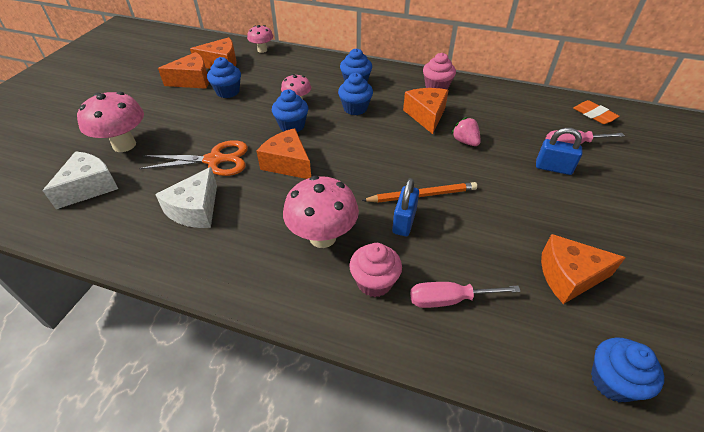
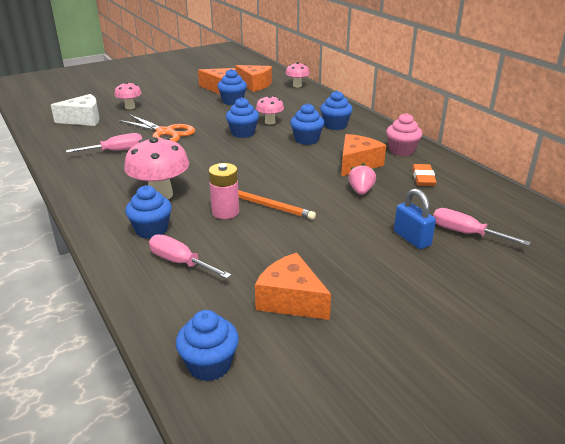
camera: 40 degrees right, 15 degrees down
pink mushroom [77,92,144,152] -> pink mushroom [114,82,142,109], size x0.57
white cheese [155,167,217,228] -> pink screwdriver [66,133,142,153]
orange cheese [256,128,311,179] -> none
pink cupcake [349,243,402,297] -> blue cupcake [125,185,172,239]
blue padlock [392,178,419,236] -> pink battery [209,163,239,219]
orange eraser [573,100,620,124] -> orange eraser moved to [412,164,437,186]

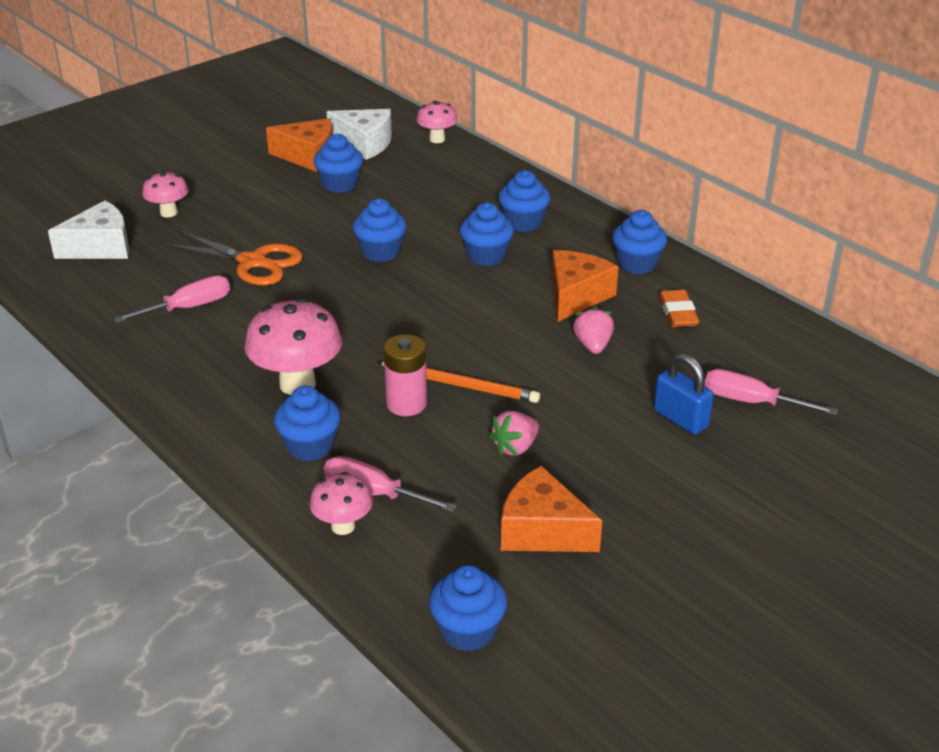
camera: 10 degrees left, 5 degrees up
orange cheese [235,65,272,92] -> white cheese [327,109,392,160]
pink mushroom [256,95,284,124] -> pink mushroom moved to [309,472,373,535]
pink cupcake [386,113,422,156] -> blue cupcake [612,210,667,274]
none -> pink strawberry [489,411,539,456]

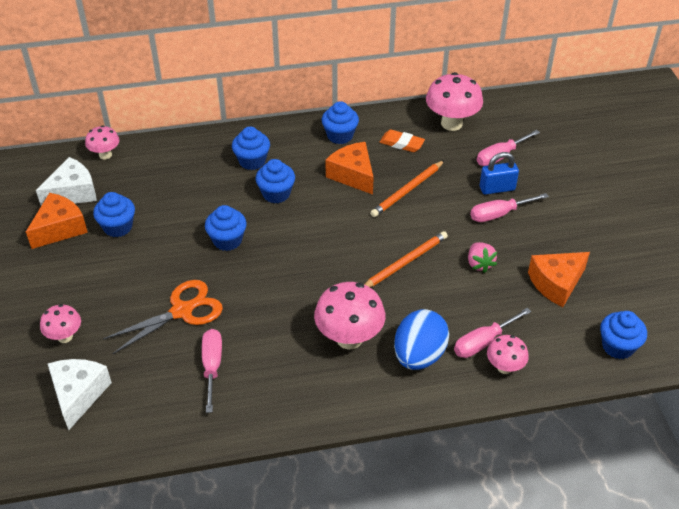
camera: 60 degrees left, 10 degrees up
blue cupcake [274,385,341,461] -> blue egg [394,309,449,370]
pink battery [383,334,427,416] -> none
pink strawberry [573,306,614,354] -> orange pencil [370,160,445,217]
none -> pink mushroom [426,72,483,131]
none -> pink screwdriver [470,193,549,222]

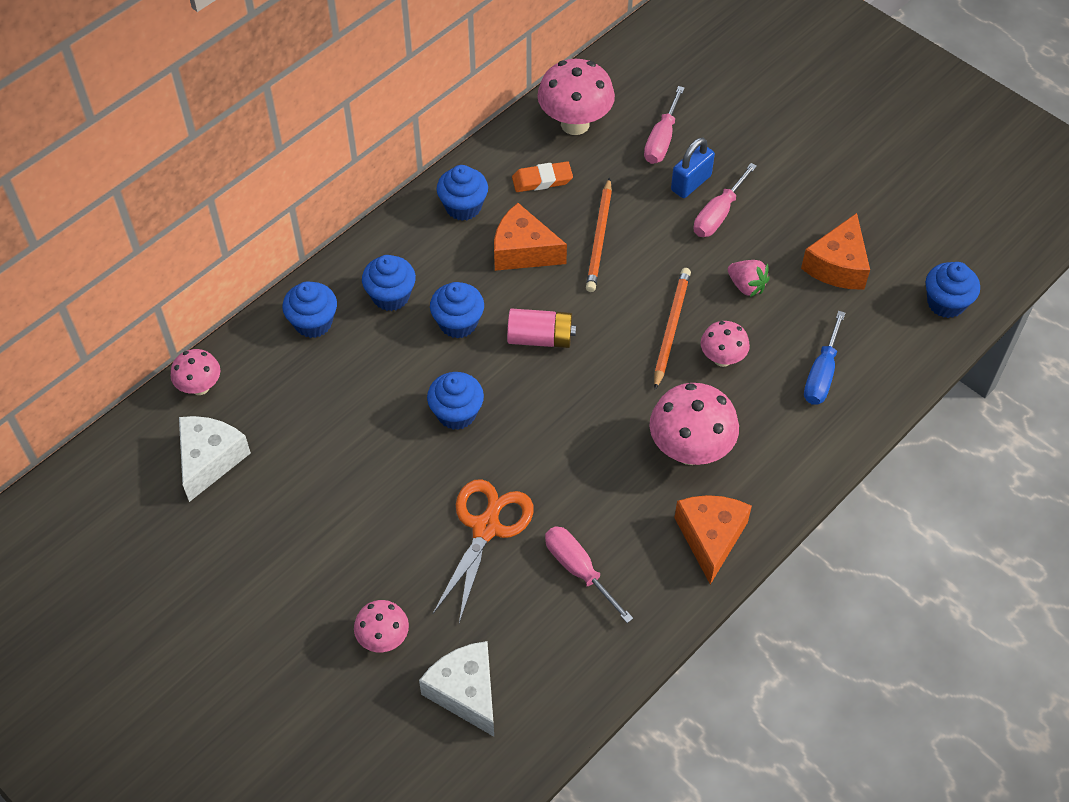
camera: 35 degrees left, 10 degrees up
orange cheese [26,193,88,249] -> orange cheese moved to [675,495,752,585]
blue cupcake [93,192,135,237] -> blue cupcake moved to [282,281,337,338]
blue egg [394,309,449,370] -> none
pink screwdriver [454,308,531,358] -> blue screwdriver [804,311,845,405]
pink mushroom [487,335,529,374] -> pink mushroom moved to [701,321,750,367]
none -> pink battery [507,308,576,348]

